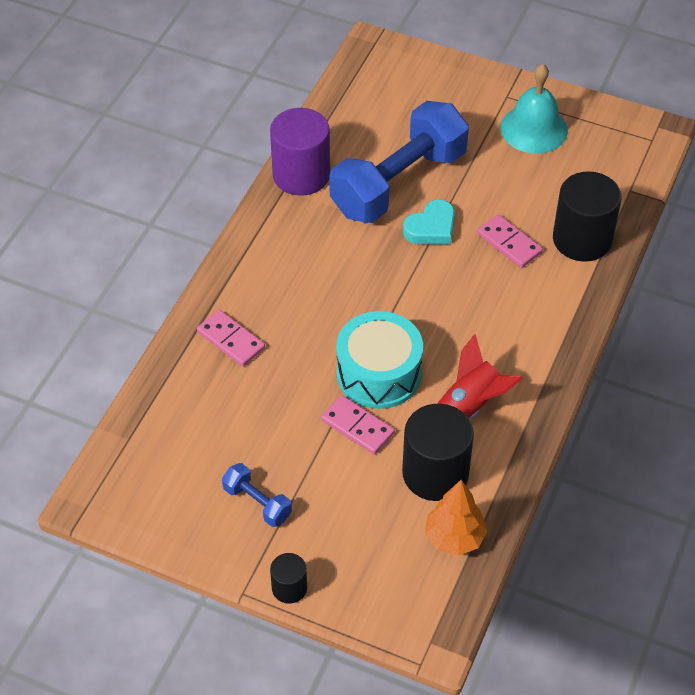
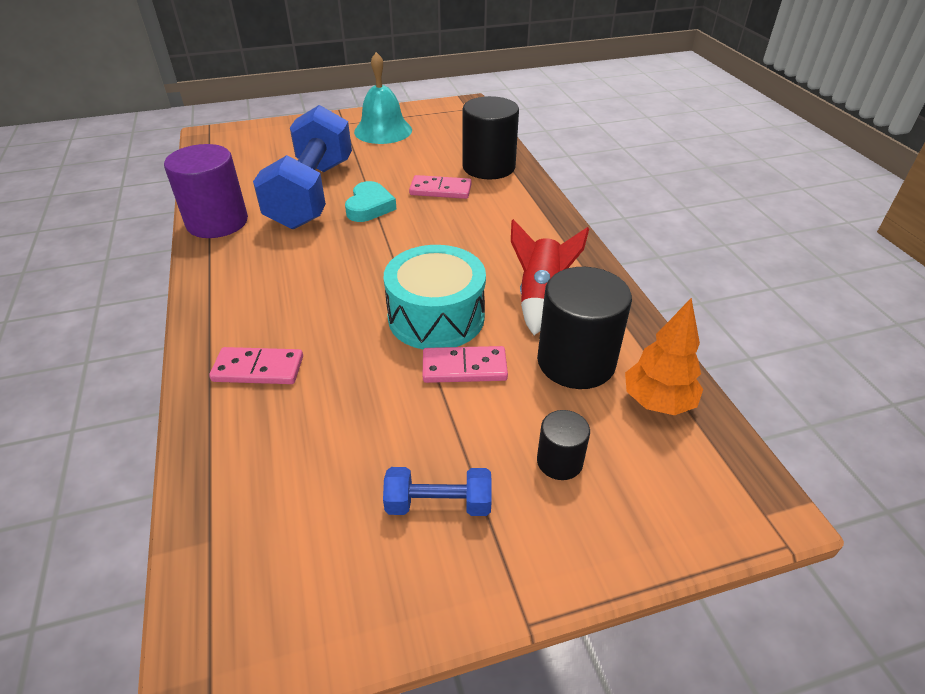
camera: 40 degrees left, 10 degrees down
black cylinder [270,553,307,604] -> black cylinder moved to [537,410,590,480]

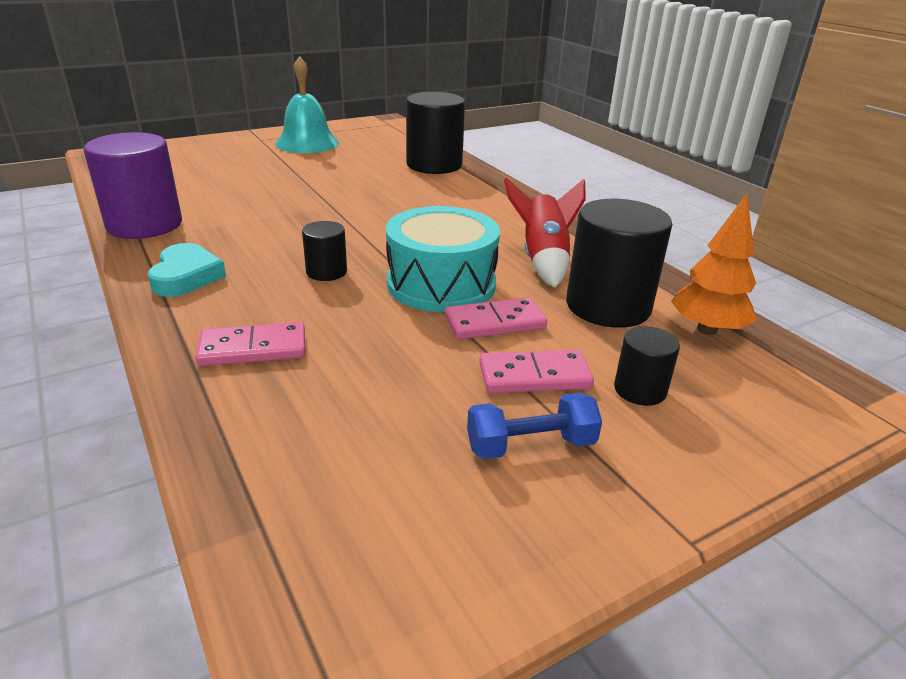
camera: 15 degrees left, 10 degrees down
blue dumbbell [253,105,352,229] -> none
turquoise heart [345,181,396,222] -> turquoise heart moved to [148,243,226,297]
pink domino [409,175,472,199] -> pink domino moved to [479,350,594,393]
none -> black cylinder [302,221,347,281]

